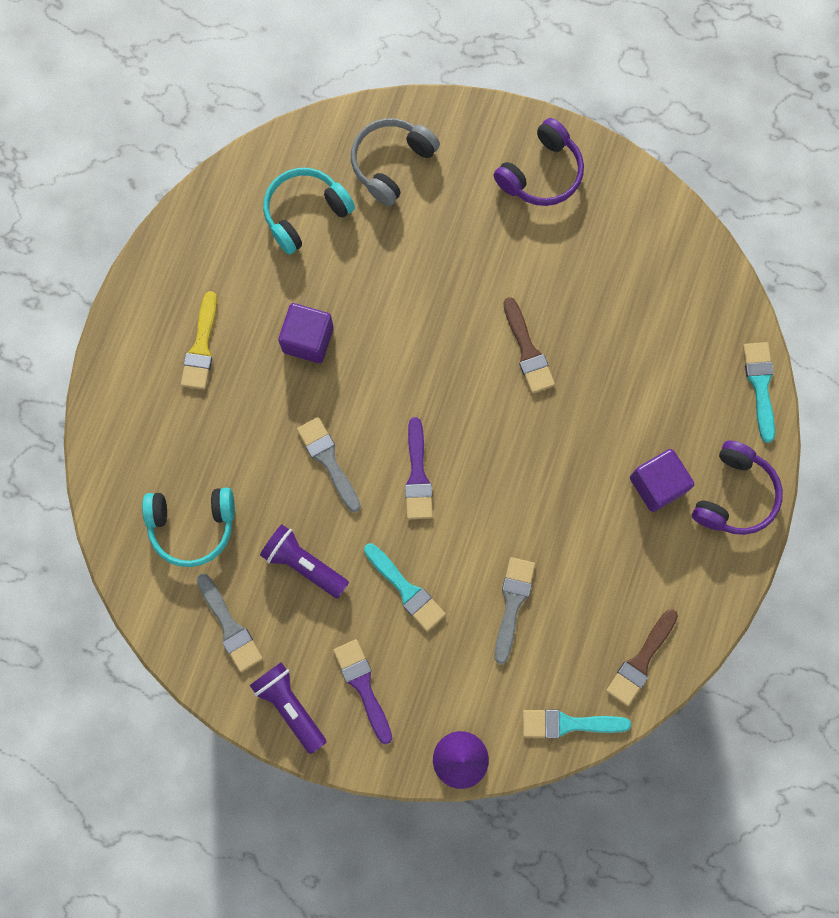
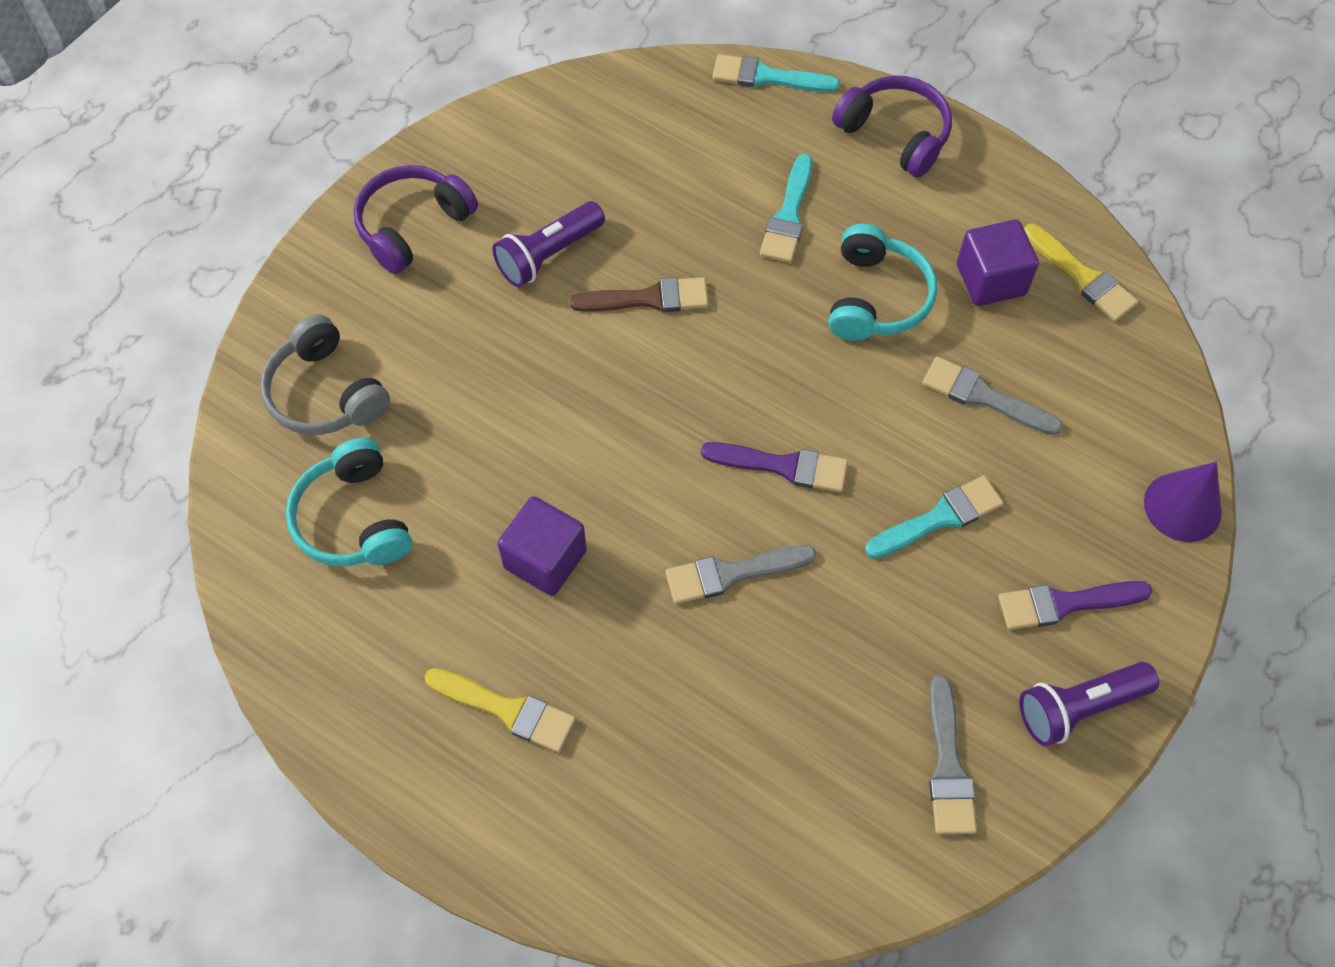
camera: 75 degrees left, 15 degrees down
turquoise headphones [142,487,235,567] -> turquoise headphones moved to [828,224,937,341]
grey brush [197,574,263,672] -> grey brush turned 105 degrees clockwise [929,675,977,834]
purple flashlight [260,524,349,598] -> purple flashlight moved to [492,201,605,287]
purple headphones [494,118,584,206] -> purple headphones turned 105 degrees counterclockwise [354,165,478,274]
turquoise brush [523,709,631,738] -> turquoise brush moved to [760,154,812,263]
brown brush [606,609,678,706] -> yellow brush [1024,224,1138,321]
purple cube [630,449,694,512] -> purple cube moved to [957,220,1039,306]

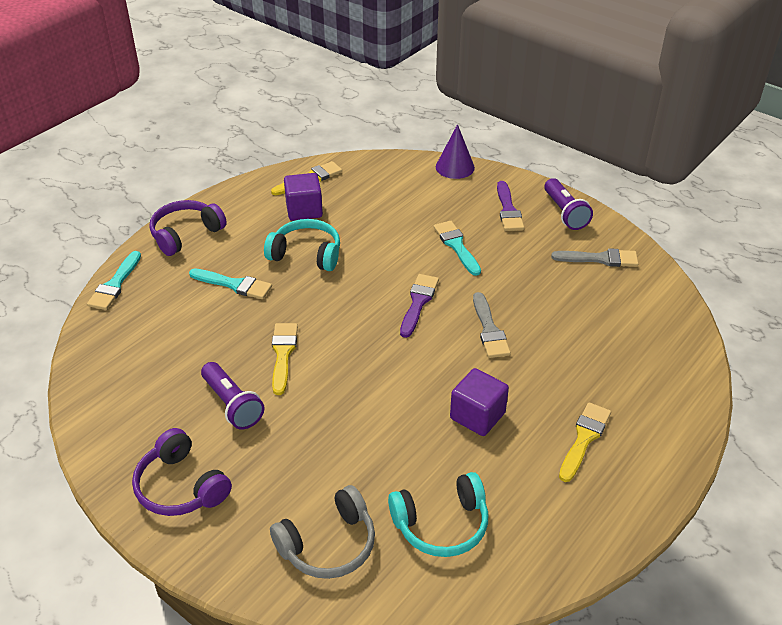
camera: 85 degrees left, 20 degrees down
brown brush [570,277,709,312] -> yellow brush [272,323,298,395]
grey brush [922,357,1063,435] -> none

